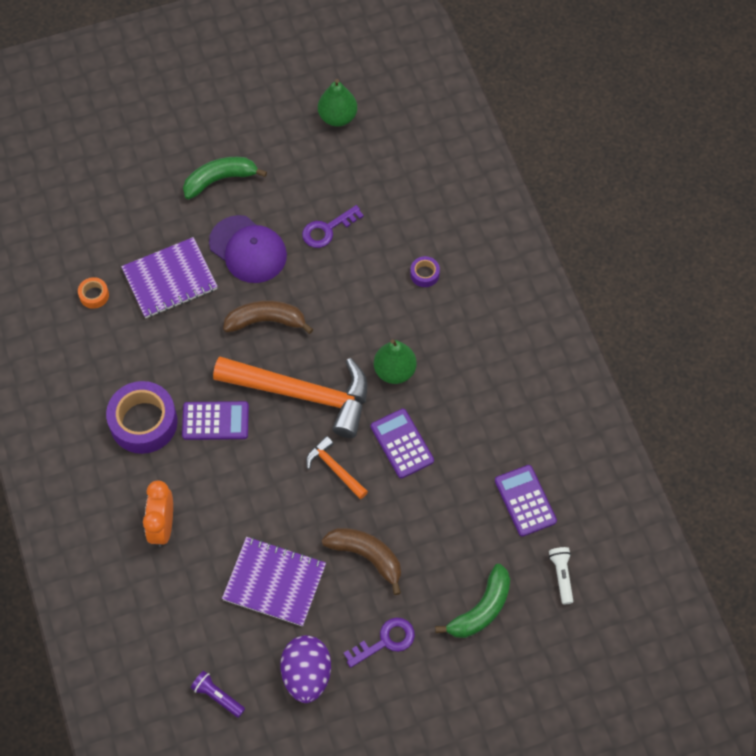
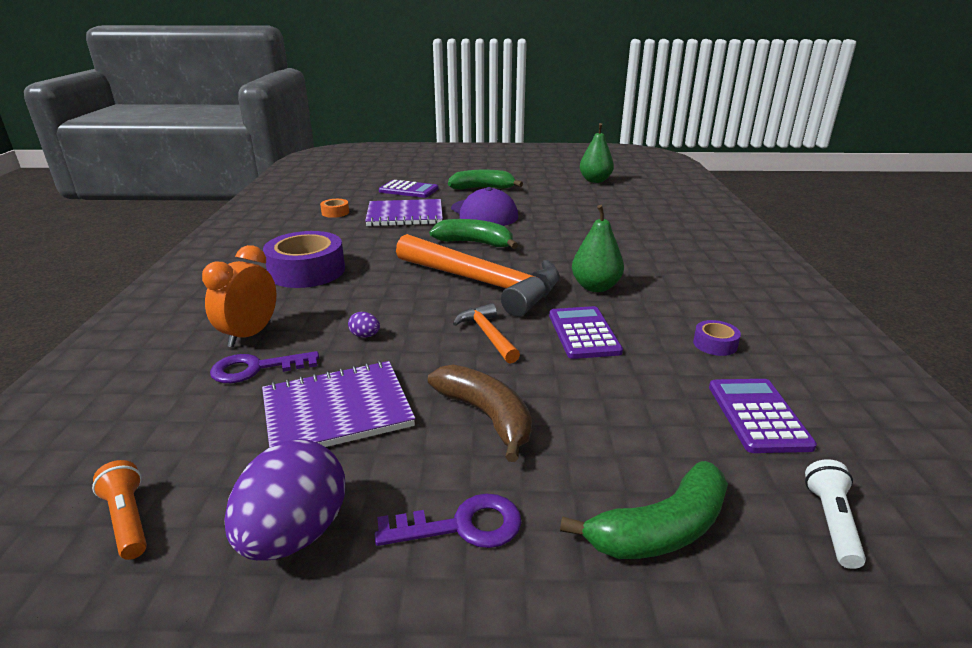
camera: 20 degrees right, 35 degrees down
purple calculator [182,401,249,440] -> purple calculator moved to [379,180,438,198]
purple flashlight [191,671,245,718] -> orange flashlight [92,460,147,560]
purple notebook [222,537,326,627] -> purple notebook turned 60 degrees counterclockwise [262,361,415,448]
brown banana [223,300,313,334] -> green banana [429,219,518,249]
purple key [302,205,364,248] -> purple key moved to [210,351,319,383]
purple tape [410,256,440,287] -> purple tape moved to [693,320,741,356]
none -> purple egg [348,312,380,338]

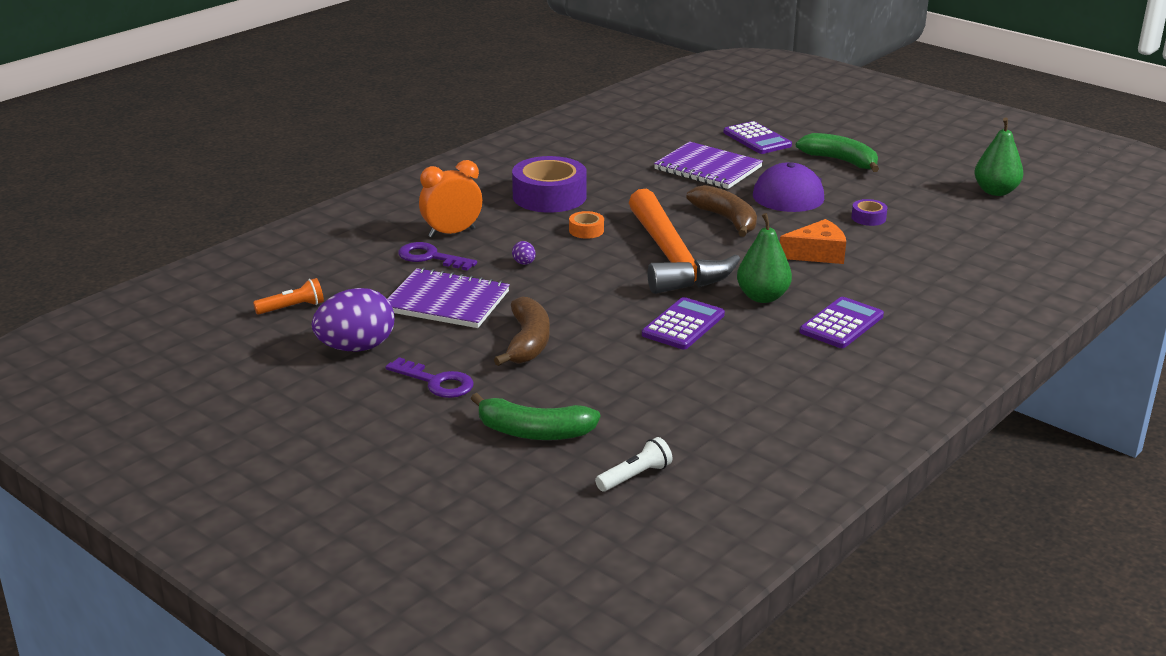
camera: 40 degrees right, 0 degrees up
orange flashlight [92,460,147,560] -> orange flashlight turned 60 degrees clockwise [253,278,324,315]
orange tape [320,199,349,218] -> orange tape moved to [569,211,604,239]
green banana [429,219,518,249] -> brown banana [686,185,757,237]
orange hammer [453,303,520,363] -> none
purple tape [693,320,741,356] -> purple tape moved to [851,199,888,226]
purple calculator [709,379,817,453] -> purple calculator moved to [799,297,884,348]
none -> orange cheese [780,219,846,264]

